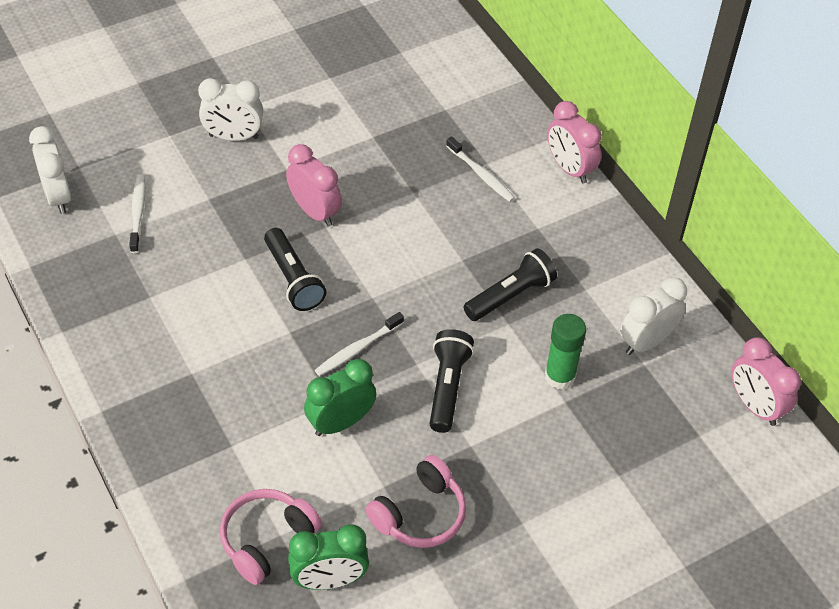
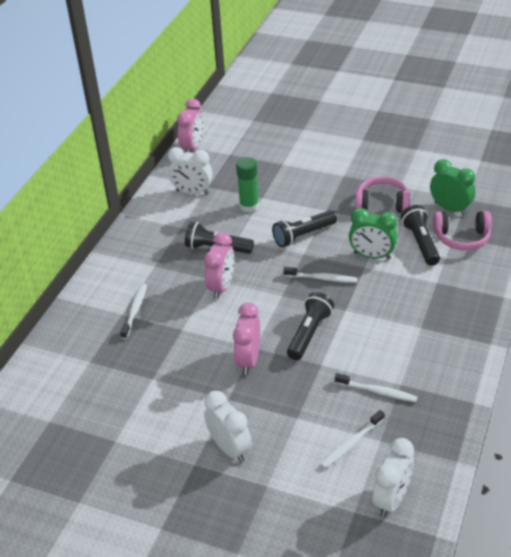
camera: 125 degrees left, 10 degrees down
pink clock [548,101,602,184] -> pink clock moved to [204,232,235,299]
none -> white toothbrush [335,373,417,402]
none -> black flashlight [401,205,440,266]

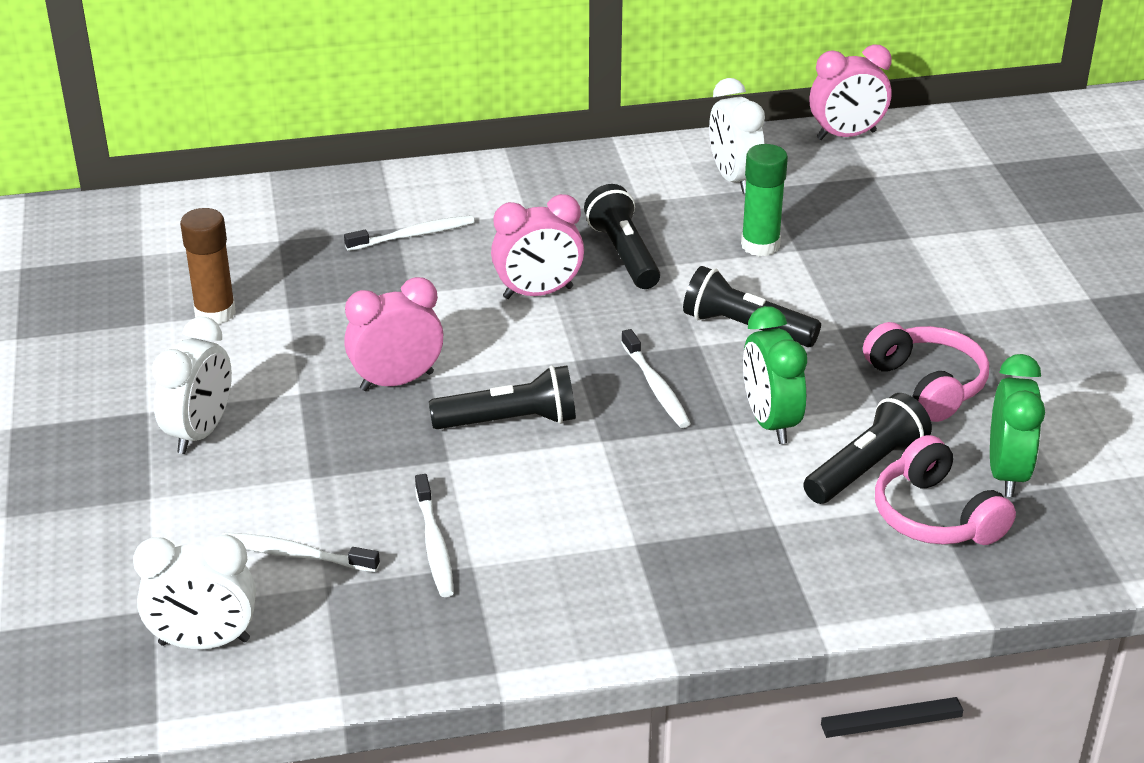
camera: 55 degrees right, 5 degrees down
none -> brown glue stick [180,208,236,324]

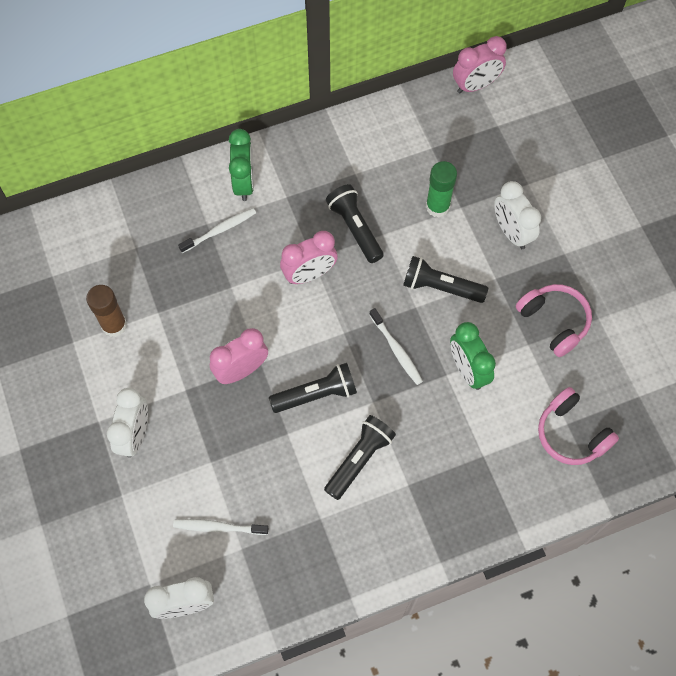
camera: 10 degrees left, 30 degrees up
white toothbrush [415,474,454,597] -> none
white clock [709,78,765,194] -> white clock moved to [494,181,541,249]
black flashlight [803,393,932,504] -> black flashlight moved to [324,415,396,500]
green clock [990,354,1045,497] -> green clock moved to [229,129,254,201]

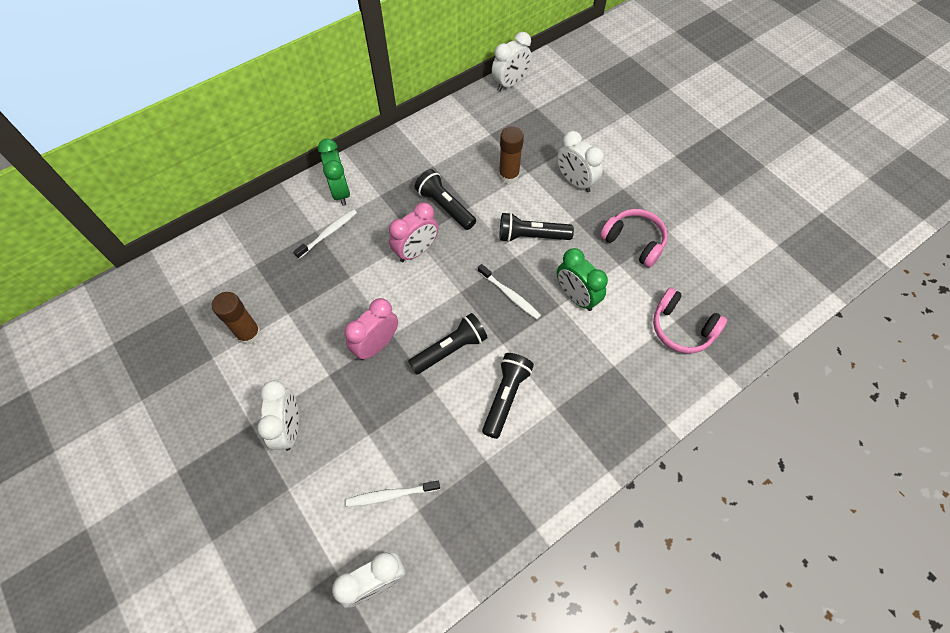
camera: 15 degrees left, 5 degrees down
green glue stick [426,161,457,218] -> brown glue stick [499,127,524,184]
pink clock [453,36,507,93] -> white clock [492,32,532,91]

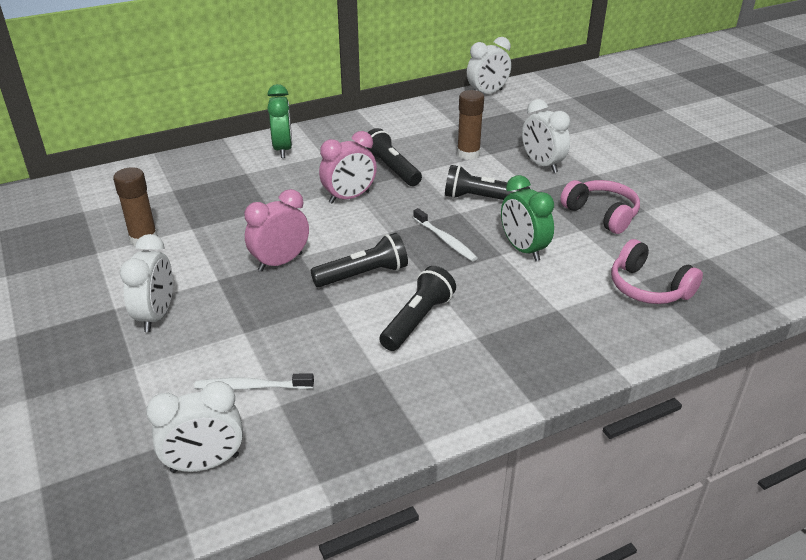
camera: 10 degrees right, 25 degrees down
white toothbrush [293,209,357,259] -> none

